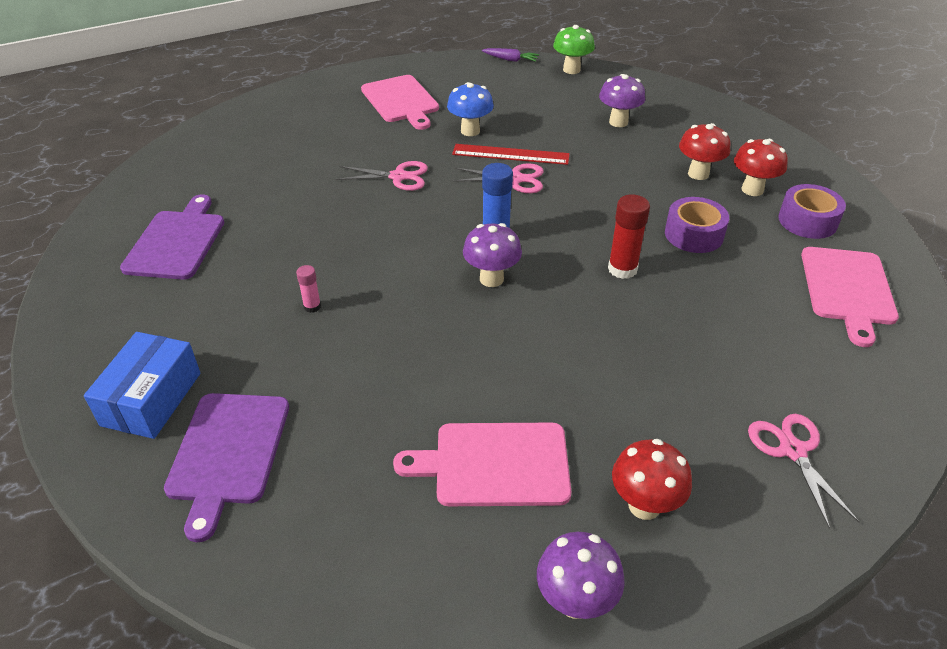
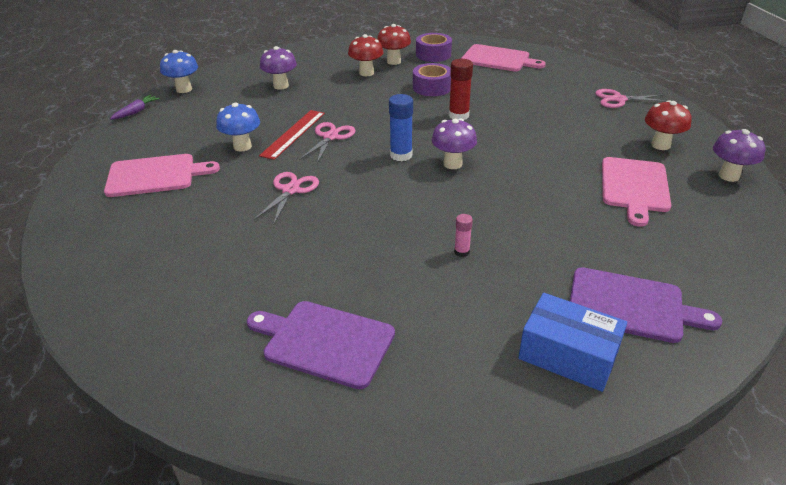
camera: 75 degrees left, 5 degrees down
green mushroom [553,25,595,74] -> blue mushroom [160,50,198,93]

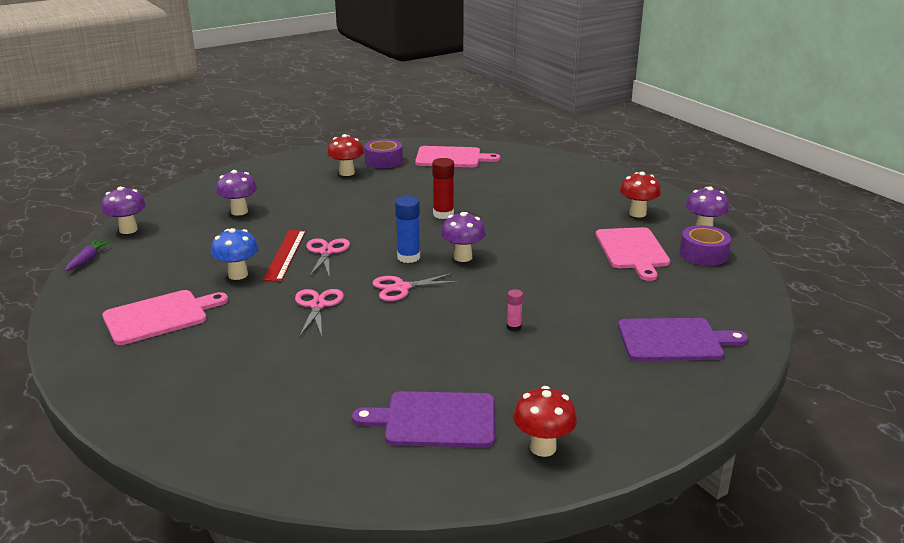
camera: 20 degrees left, 10 degrees down
blue mushroom [160,50,198,93] -> purple mushroom [102,187,146,234]
red mushroom [348,34,384,76] -> red mushroom moved to [513,386,577,457]
purple tape [413,63,451,96] -> purple tape moved to [680,225,731,266]
blue box [518,293,627,392] -> none
pink scissors [595,89,666,108] -> pink scissors moved to [373,273,461,301]

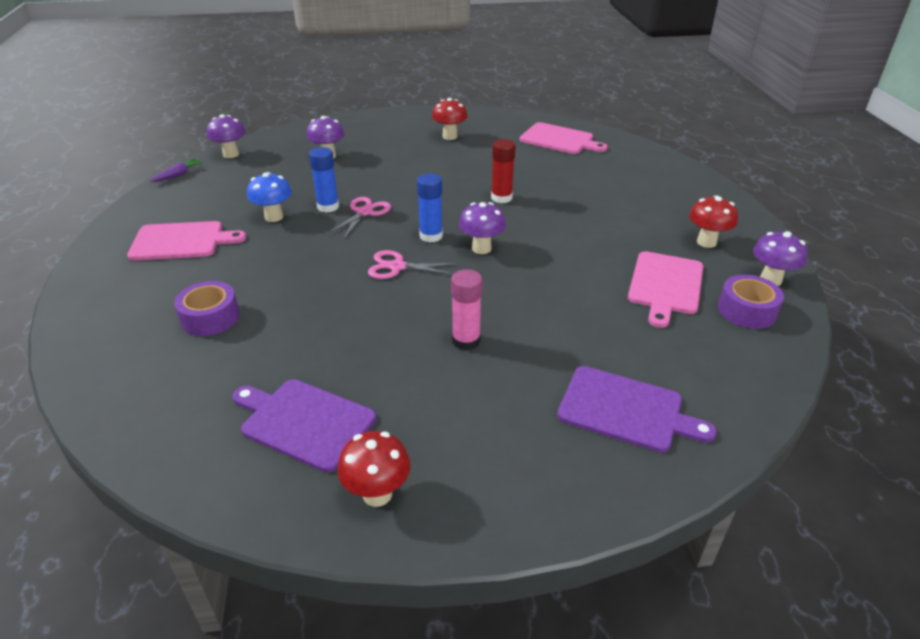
camera: 25 degrees right, 10 degrees up
red ruler [263,230,306,282] -> blue glue stick [309,147,339,213]
pink scissors [295,289,344,337] -> none
purple tape [364,139,403,169] -> purple tape moved to [174,281,240,336]
pink glue stick [507,289,523,331] -> pink glue stick [451,269,482,350], size x1.79

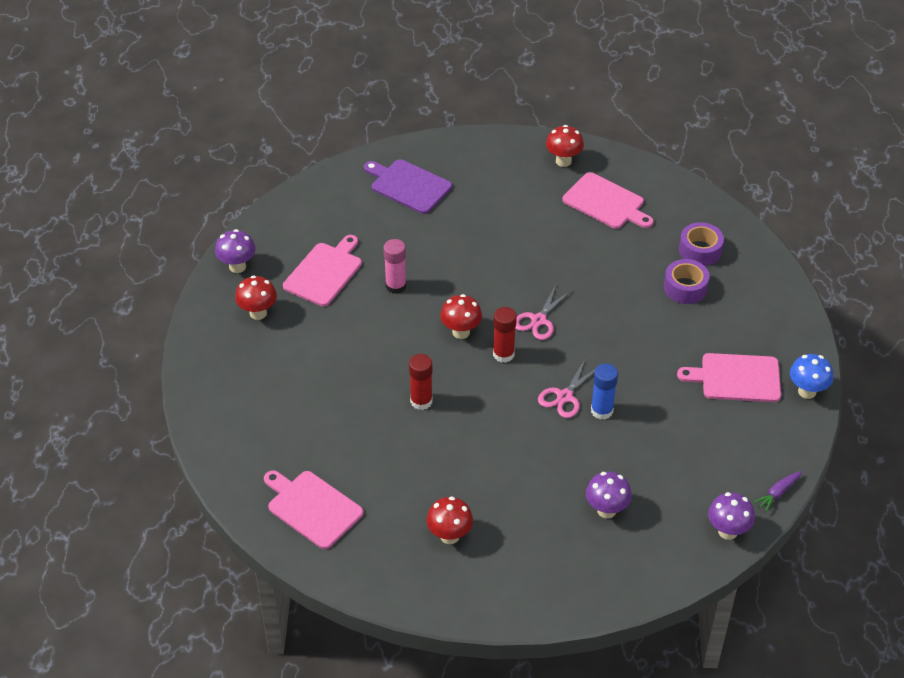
camera: 170 degrees left, 10 degrees up
purple cutting board [232,379,376,472] -> pink cutting board [562,172,654,229]
blue mushroom [247,172,292,222] -> blue mushroom moved to [790,354,834,399]
pink scissors [368,250,458,279] -> pink scissors turned 105 degrees clockwise [515,285,572,340]
blue glue stick [417,173,443,242] -> red glue stick [493,307,517,363]
pink glue stick [451,269,482,350] -> pink glue stick moved to [384,239,407,294]
purple mushroom [459,202,506,254] -> red mushroom [440,294,482,339]
purple tape [718,275,784,329] -> purple tape moved to [679,222,724,266]

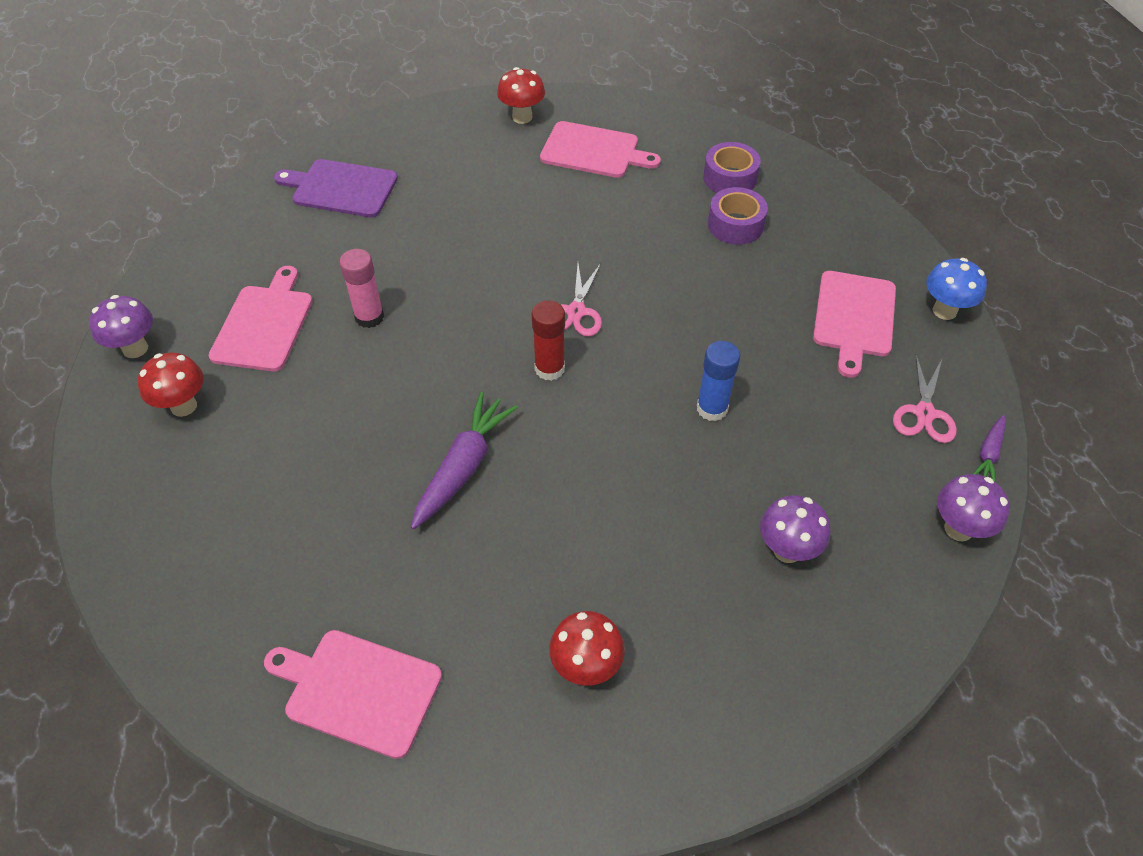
camera: 20 degrees left, 5 degrees up
red glue stick [409,354,433,410] -> purple carrot [411,392,518,529]
red mushroom [440,294,482,339] -> none
pink scissors [538,358,595,418] -> pink scissors moved to [893,355,957,443]
pink cutting board [677,353,781,402] -> pink cutting board turned 60 degrees counterclockwise [813,271,896,378]

